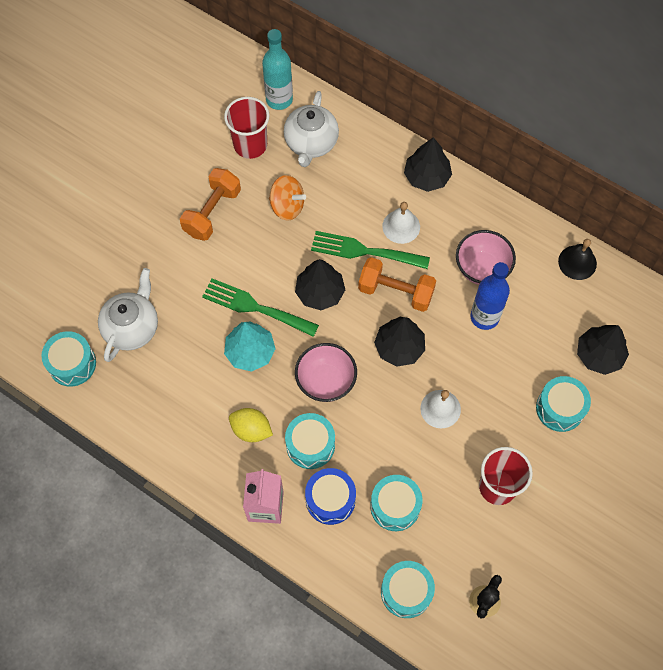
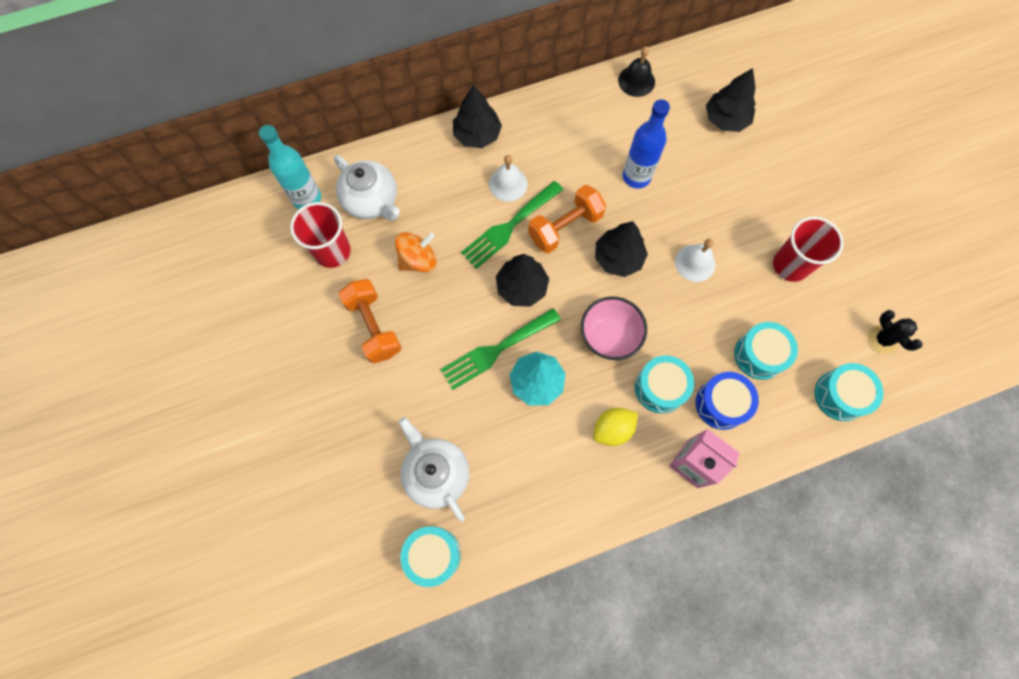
camera: 55 degrees left, 5 degrees up
pink bowl [456,230,516,285] -> none
turquoise drum [536,376,591,432] -> none

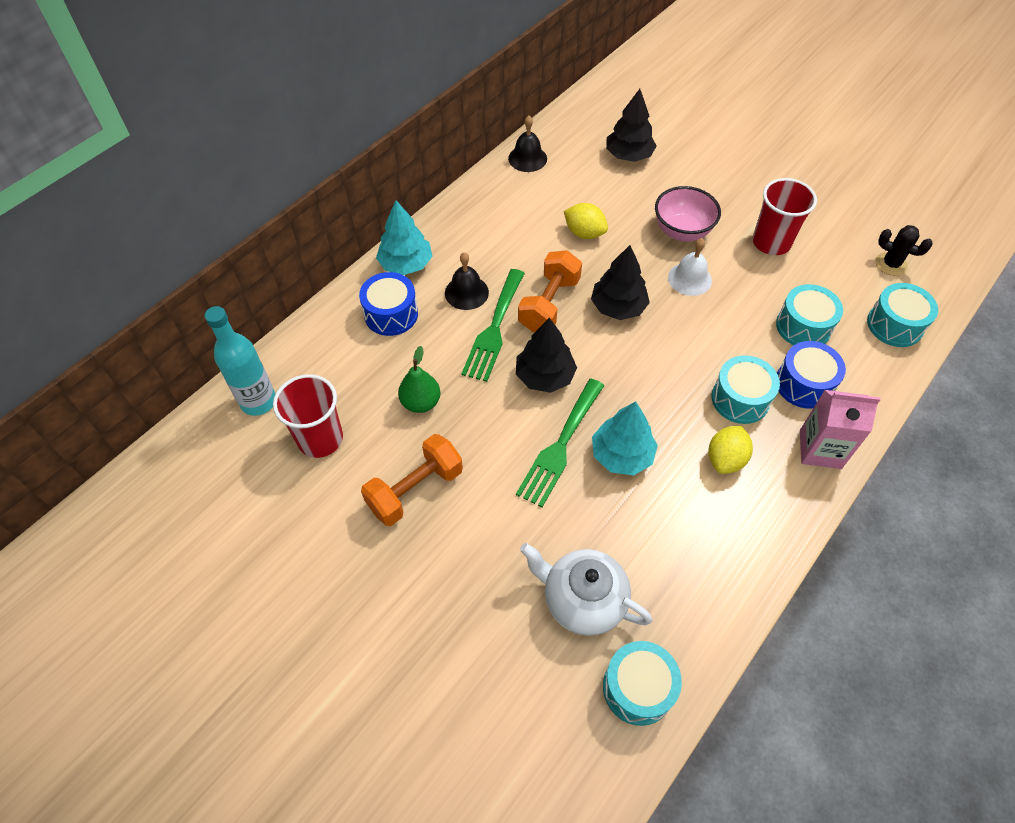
camera: 30 degrees left, 15 degrees down
white teapot [334,155,400,221] -> none
orange dumbbell [338,279,402,364] -> orange dumbbell turned 75 degrees counterclockwise [361,434,463,526]
orange spinning top [395,232,436,272] -> green pear [398,346,441,413]
black tree [453,85,502,148] -> turquoise tree [376,200,432,275]
white bell [489,155,528,202] -> black bell [445,252,489,310]
pink bowl [581,297,647,360] -> pink bowl moved to [655,186,721,242]
blue bottle [623,99,670,189] -> yellow lemon [564,203,608,239]
none -> blue drum [359,272,418,336]

